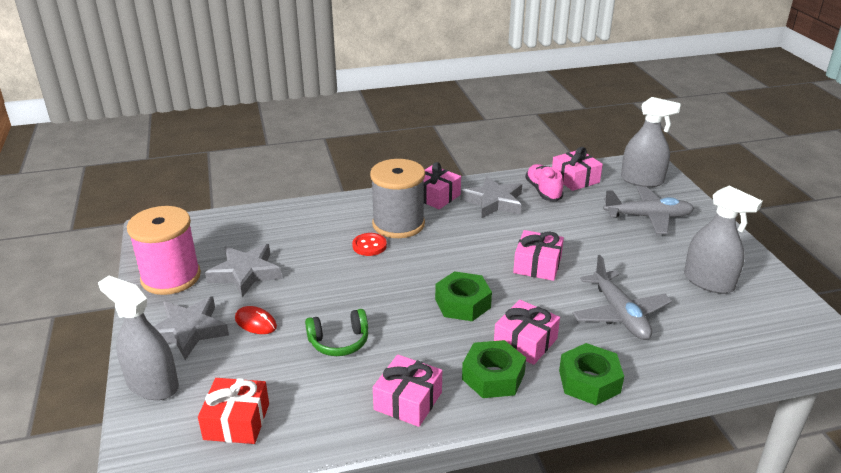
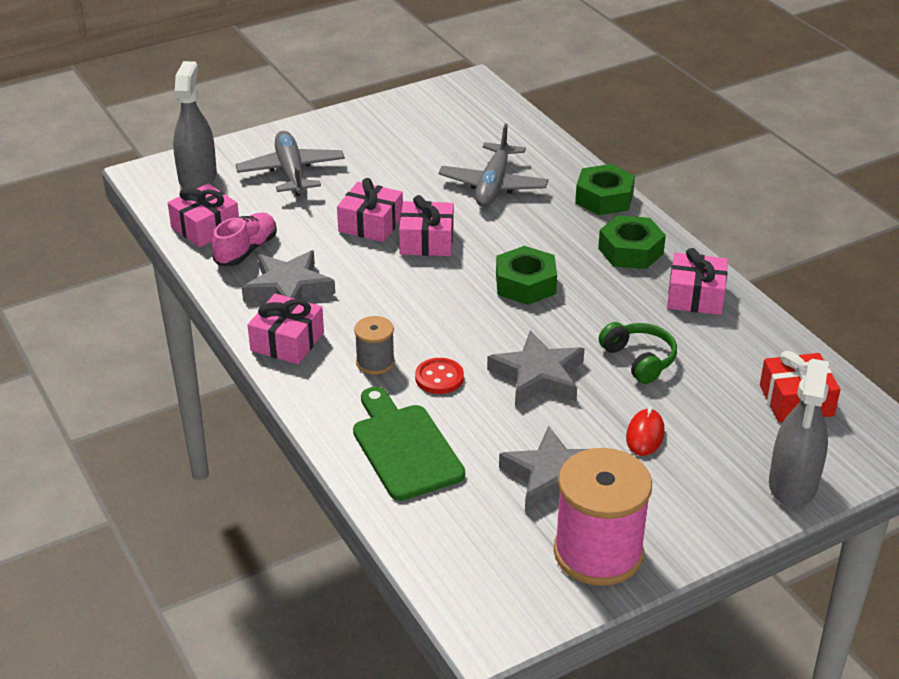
camera: 105 degrees left, 5 degrees up
grey star [153,296,229,360] -> grey star moved to [487,330,585,406]
grey spool [370,159,425,238] -> grey spool [354,316,395,375], size x0.50
pink gift [494,300,560,365] -> pink gift moved to [337,178,403,242]
pink shoe [525,164,563,201] -> pink shoe turned 150 degrees clockwise [212,213,277,266]
grey plane [572,255,672,340] -> grey plane turned 135 degrees clockwise [439,124,549,207]
grey spray bottle [684,186,763,294] -> none
none -> green cutting board [353,387,465,501]

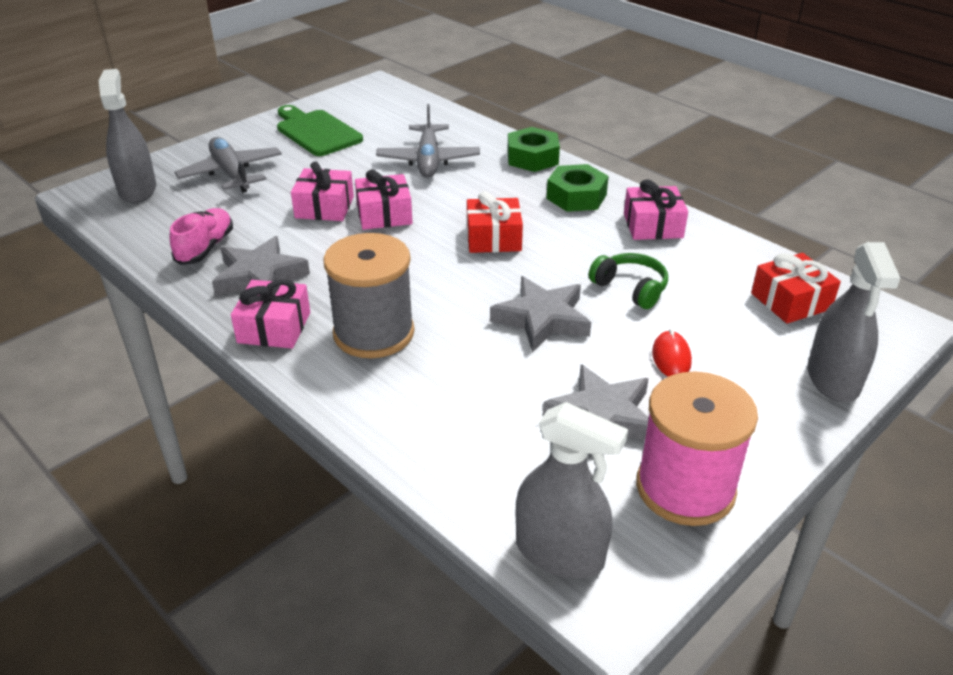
camera: 15 degrees left, 0 degrees up
pink gift [168,184,239,247] -> none
green cutting board [353,387,465,501] -> green cutting board moved to [277,105,363,156]
grey spool [354,316,395,375] -> grey spool [323,233,415,358], size x1.99
red button [415,358,464,394] -> none
green nut [496,246,557,305] -> red gift [467,191,523,253]
none -> grey spray bottle [516,402,628,579]

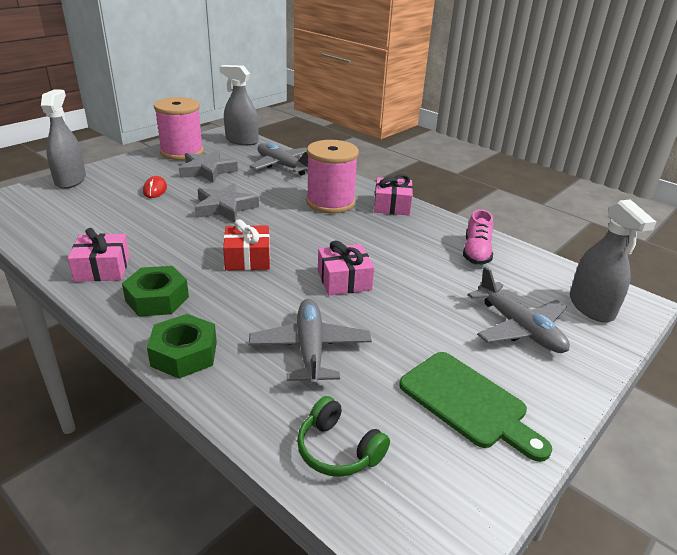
camera: 175 degrees right, 5 degrees down
grey star [212,236,310,295] -> none
pink gift [291,161,354,221] -> none
grey spool [323,233,415,358] -> pink spool [306,140,359,214]
green headphones [589,253,668,309] -> green headphones moved to [297,396,390,477]
red gift [751,253,841,324] -> none
none -> grey plane [250,143,308,176]

